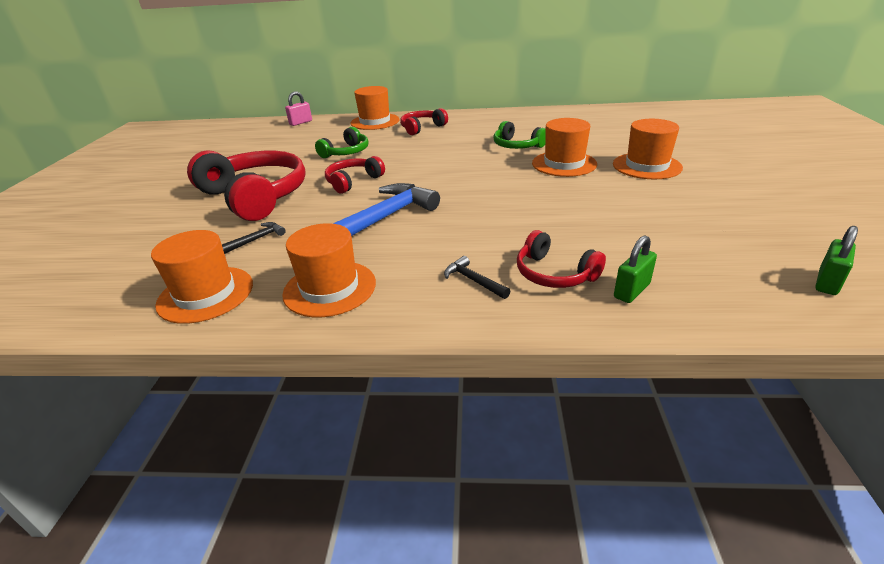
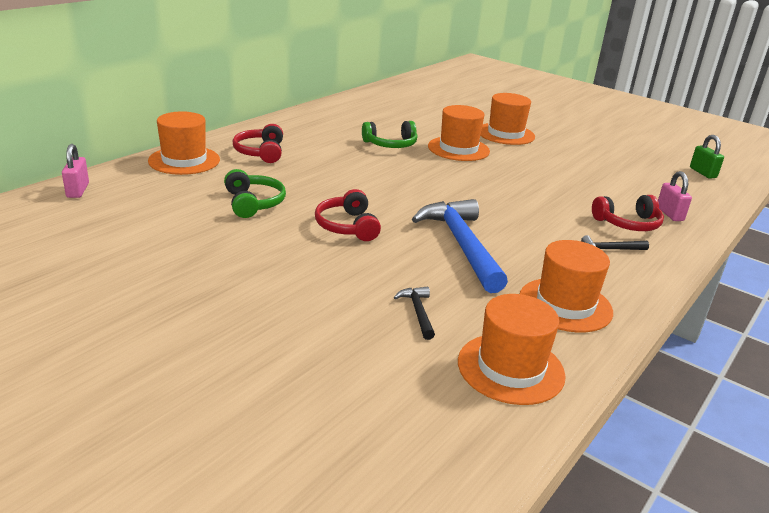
camera: 60 degrees left, 5 degrees down
red headphones [187,150,306,221] -> none
green padlock [614,235,657,303] -> pink padlock [658,171,692,221]

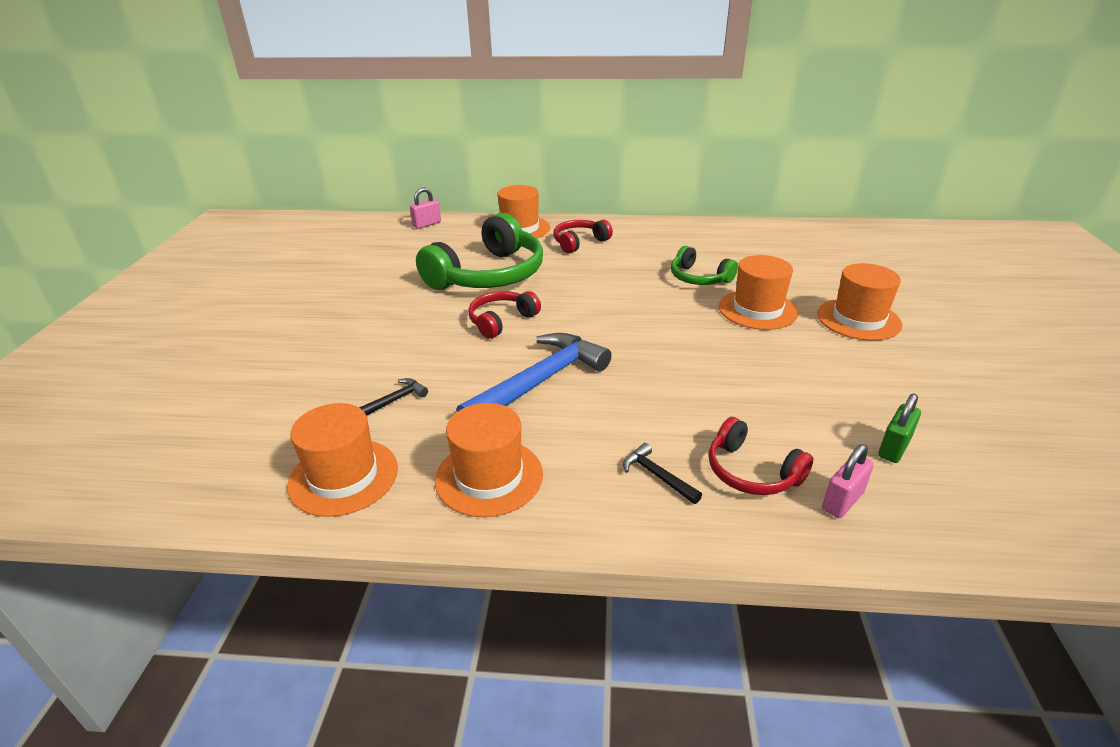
camera: 60 degrees right, 5 degrees up
green headphones [224,169,286,218] -> green headphones [416,213,543,290], size x1.93
green padlock [690,135,724,179] -> green padlock moved to [878,393,921,463]

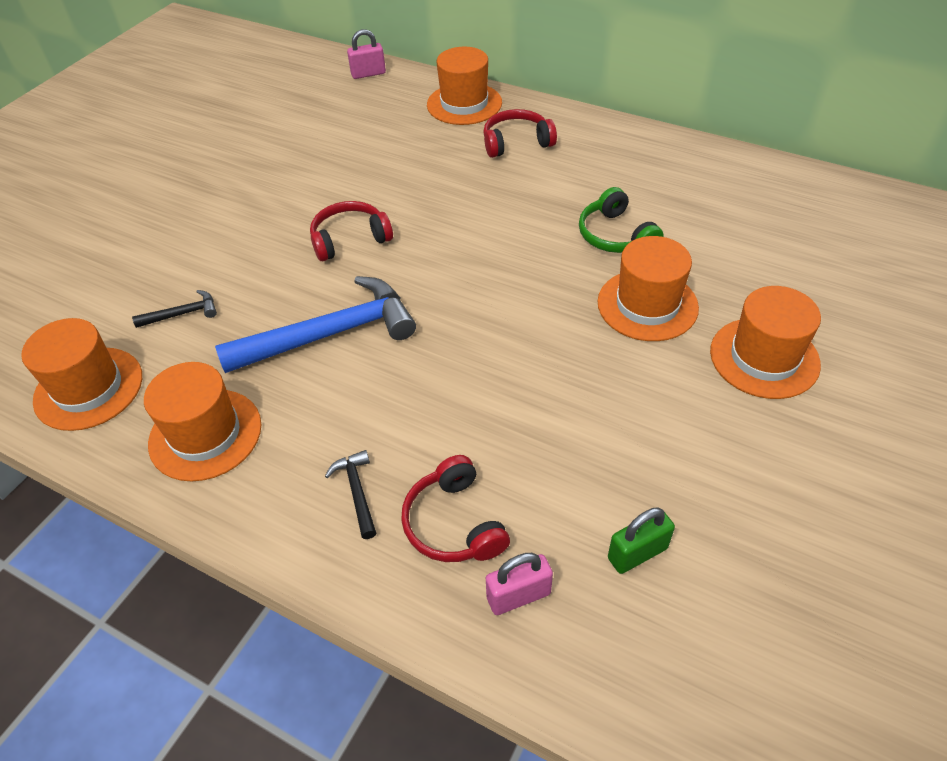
camera: 25 degrees right, 15 degrees up
green headphones [416,213,543,290] -> none

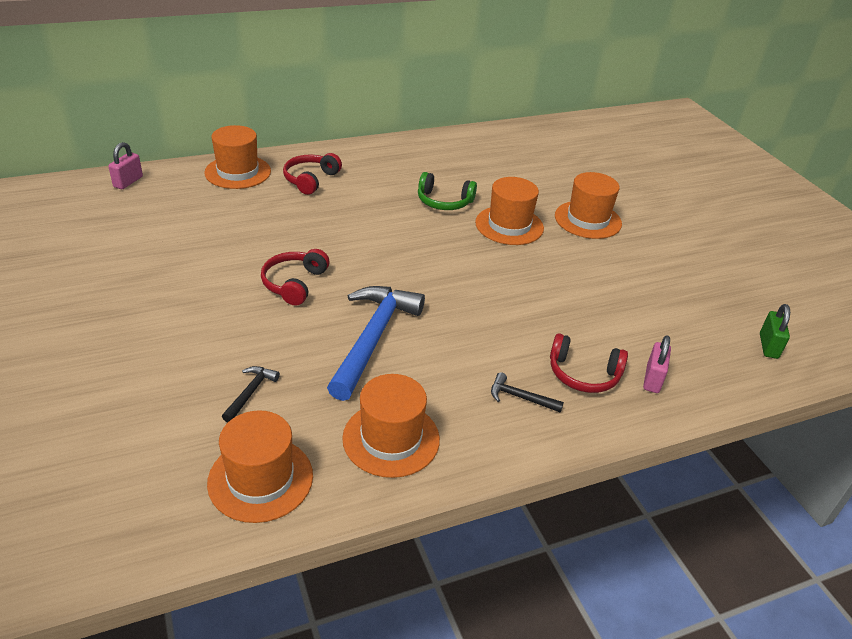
camera: 55 degrees left, 10 degrees down
green padlock [608,507,675,574] -> green padlock moved to [760,304,790,359]

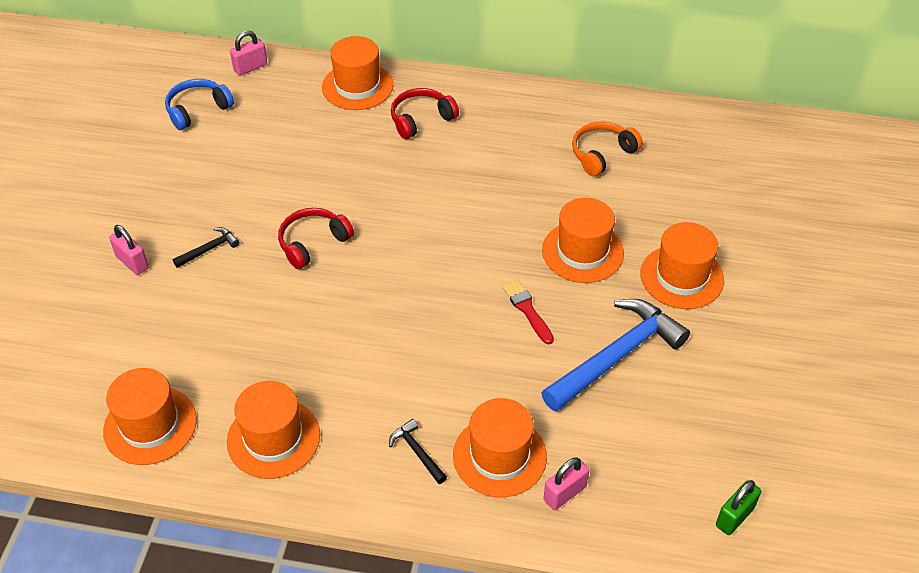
camera: 35 degrees right, 10 degrees up
black hammer [222,366,280,422] -> black hammer moved to [173,227,240,268]
blue hammer [327,286,425,401] -> blue hammer moved to [541,299,690,412]
green headphones [418,172,477,210] -> none
red headphones [550,333,628,393] -> orange hat [453,398,547,497]
none -> pink padlock [109,225,149,275]
none -> blue headphones [165,79,234,130]
none -> red brush [503,280,554,344]
none -> orange headphones [572,122,643,176]

